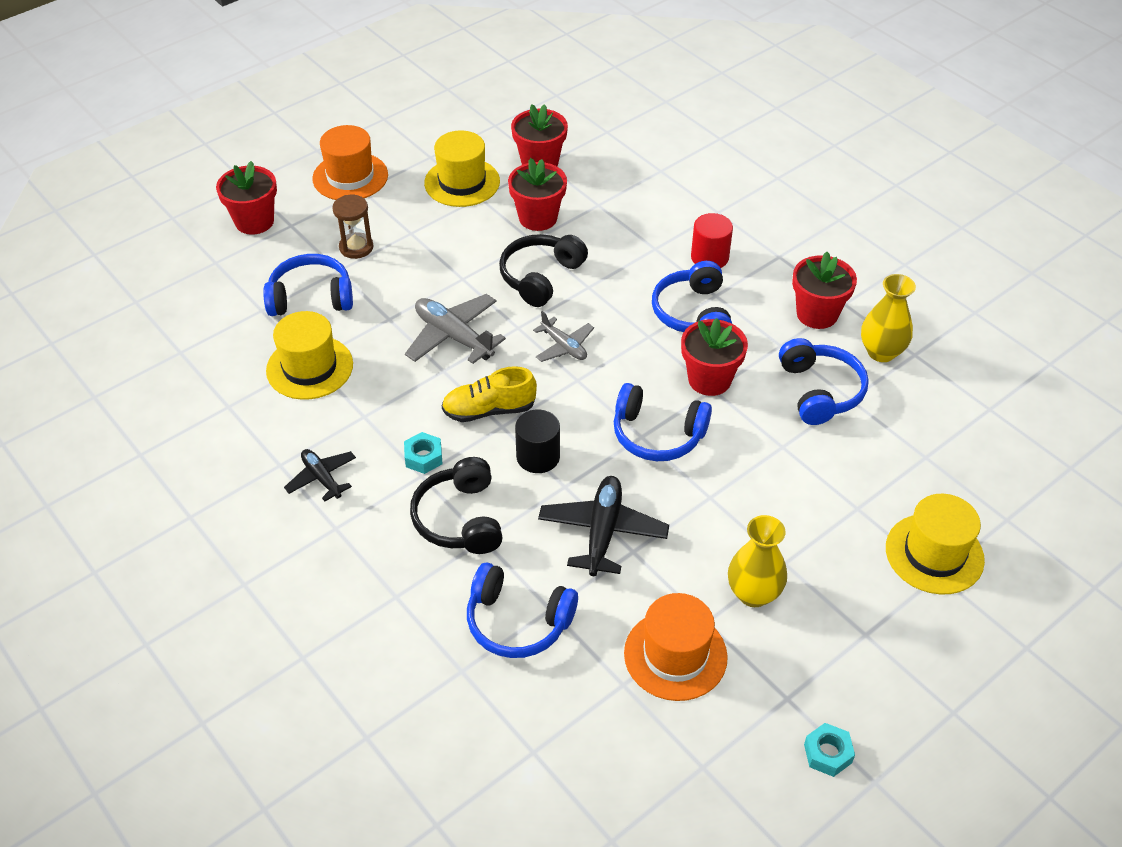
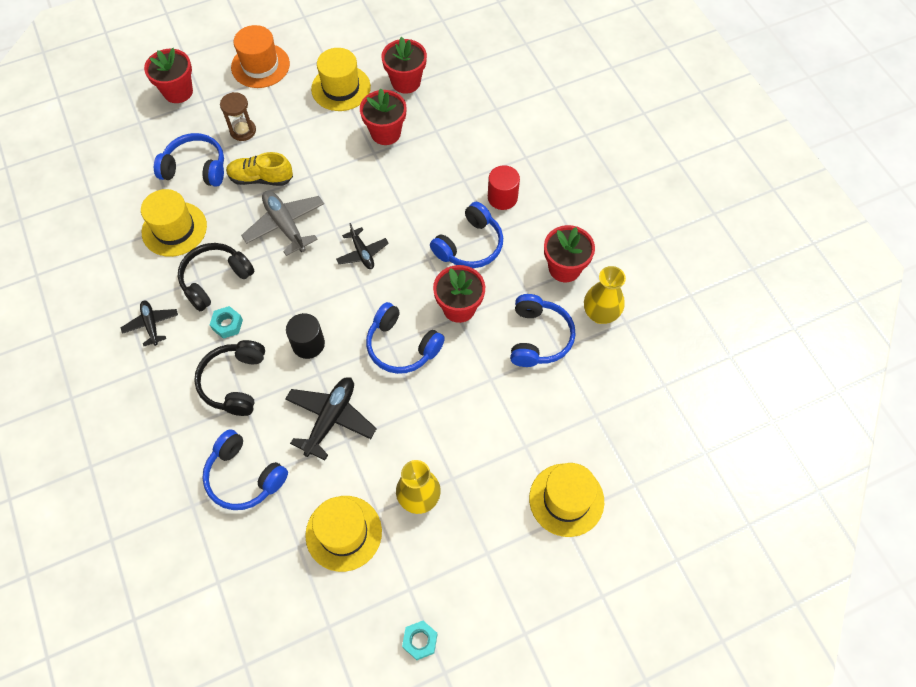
camera: 15 degrees right, 15 degrees up
yellow shoe [442,366,537,422] -> yellow shoe moved to [226,152,293,186]
black headphones [499,234,588,307] -> black headphones moved to [178,243,255,311]
grey plane [533,311,594,362] -> black plane [336,223,389,269]
orange hat [624,593,728,701] -> yellow hat [305,496,382,572]
blue headphones [652,261,732,332] -> blue headphones turned 150 degrees counterclockwise [430,202,503,268]

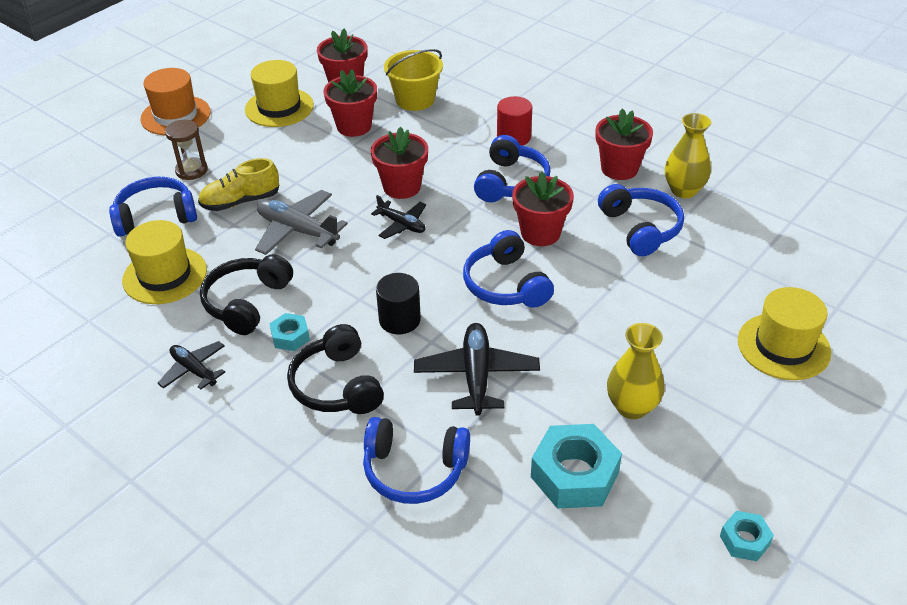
camera: 25 degrees left, 20 degrees down
red flower pot [144,48,193,103] -> red flower pot moved to [371,127,428,199]
yellow hat [305,496,382,572] -> turquoise nut [531,424,622,508]
blue headphones [366,302,445,374] -> blue headphones turned 60 degrees clockwise [463,230,554,308]
none -> yellow bucket [384,49,443,111]

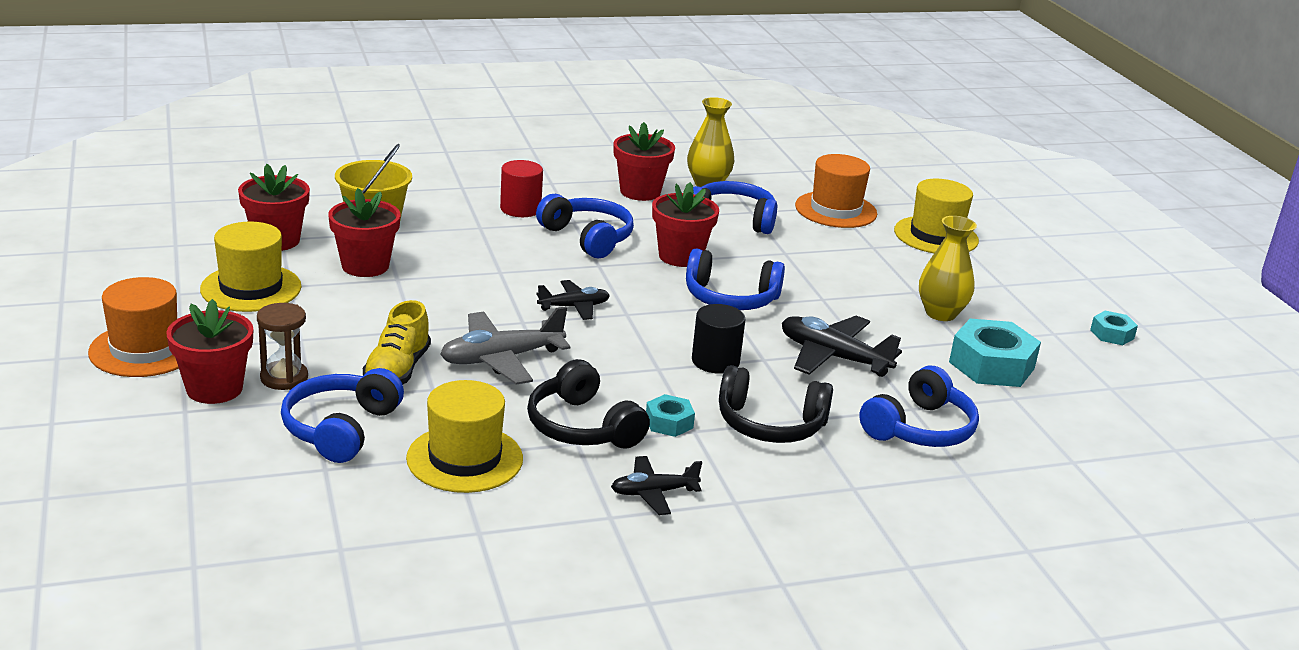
camera: 60 degrees left, 15 degrees down
red flower pot [371,127,428,199] -> red flower pot moved to [166,299,253,404]
none -> orange hat [795,154,877,228]

